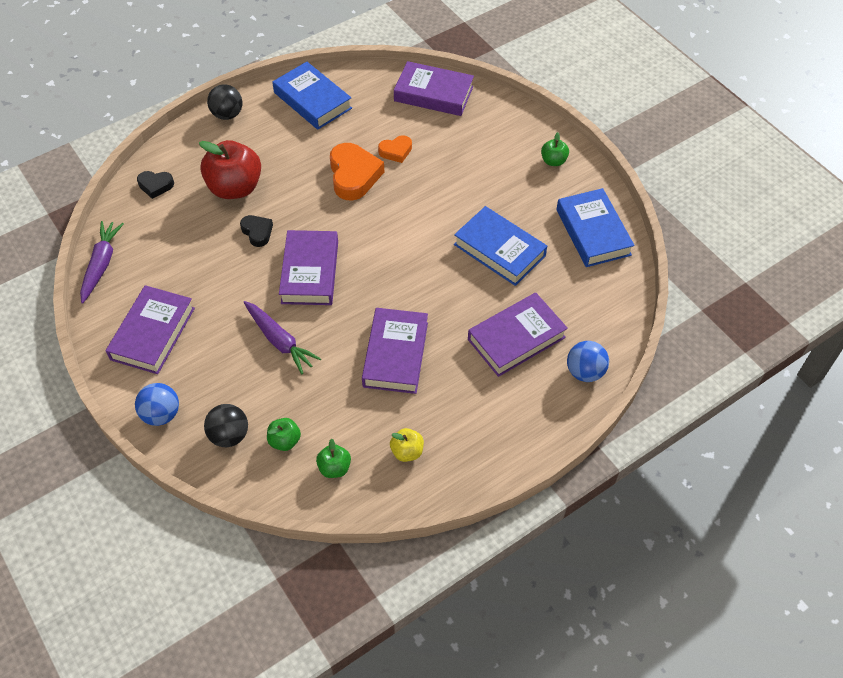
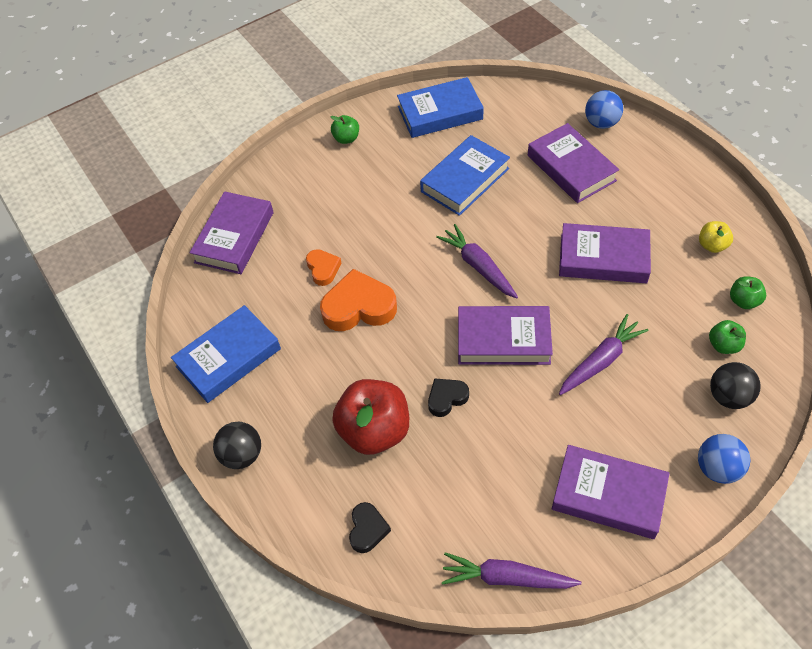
camera: 85 degrees left, 0 degrees up
none -> purple carrot [436,224,518,299]

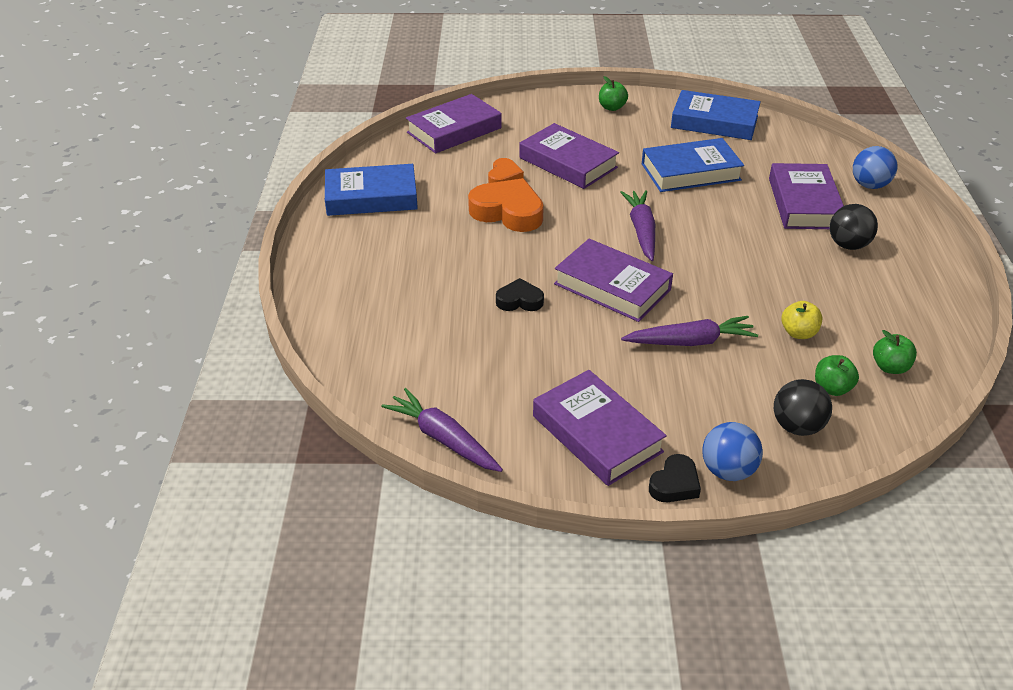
camera: 30 degrees right, 15 degrees down
black ball [213,422,261,469] -> black ball moved to [830,204,878,250]
red apple [332,379,409,455] -> none
black heart [349,502,391,553] -> black heart moved to [649,454,701,502]
purple book [559,223,651,283] -> purple book moved to [519,123,619,189]
yellow apple [699,221,733,253] -> yellow apple moved to [781,301,822,339]

